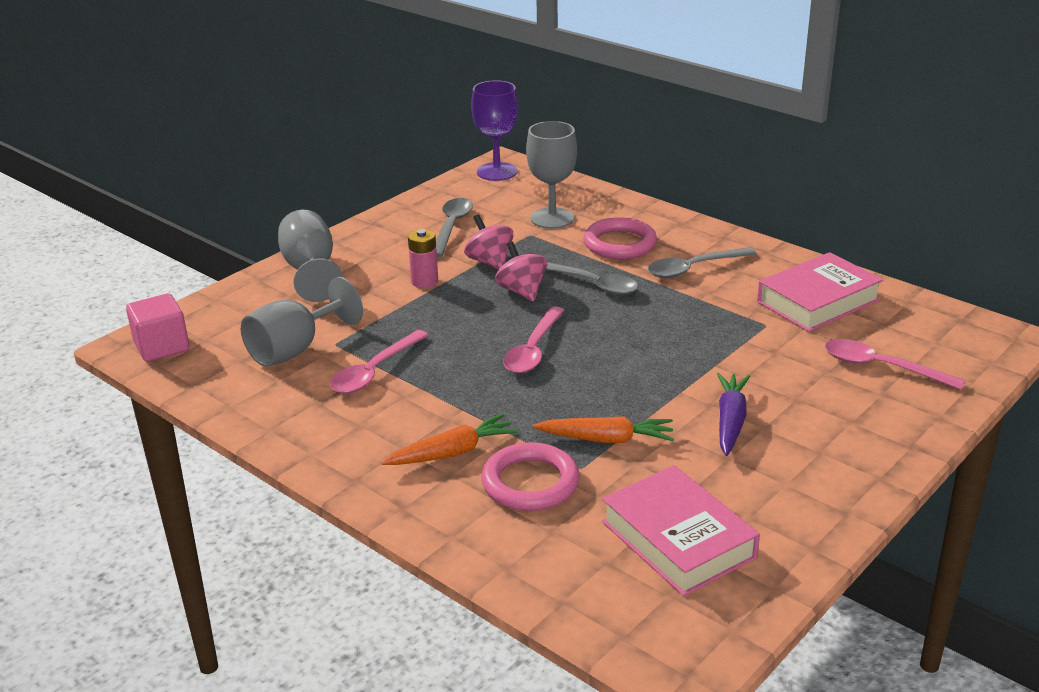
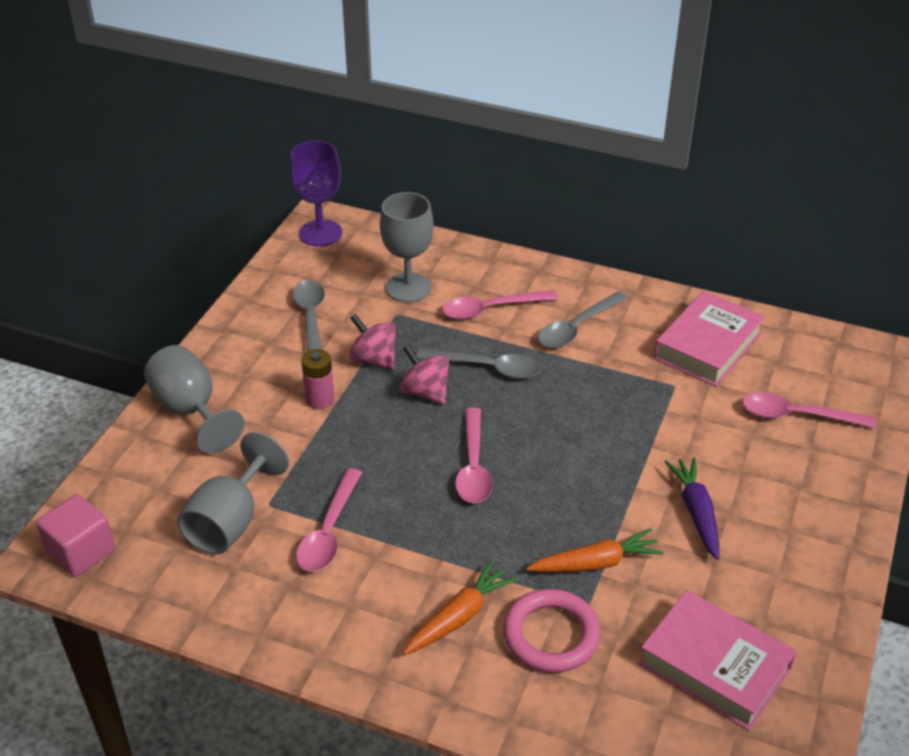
camera: 20 degrees left, 10 degrees up
pink ring [583,217,657,259] -> pink spoon [442,290,559,319]

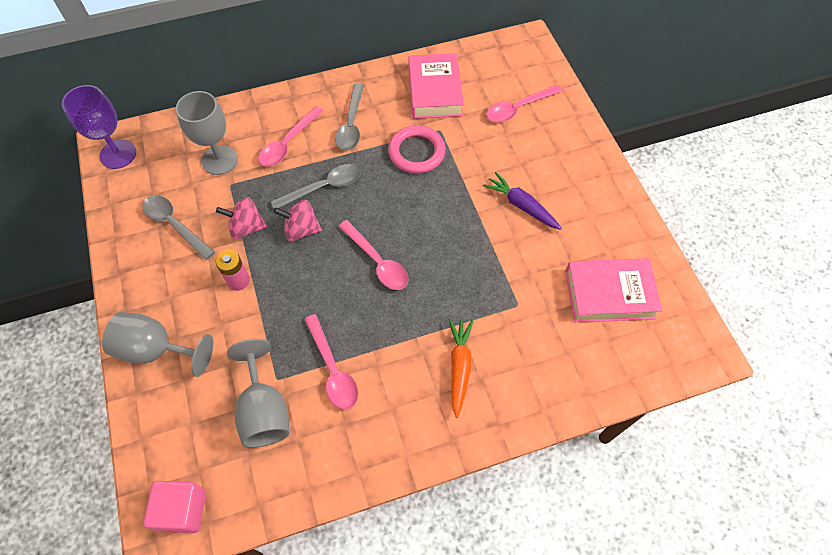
camera: 40 degrees left, 20 degrees up
pink ring [503,589,601,673] -> pink ring moved to [388,125,446,174]
orange carrot [526,528,663,572] -> none

